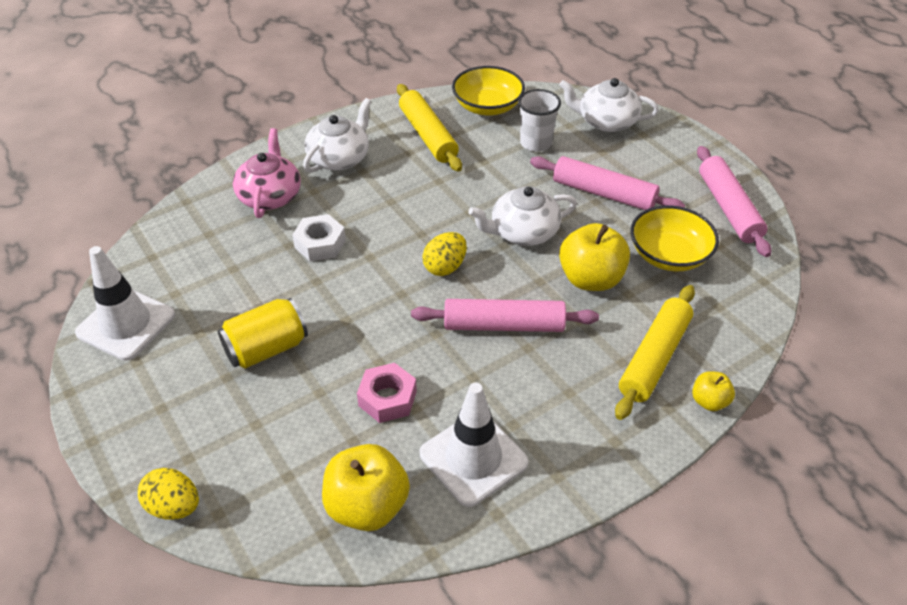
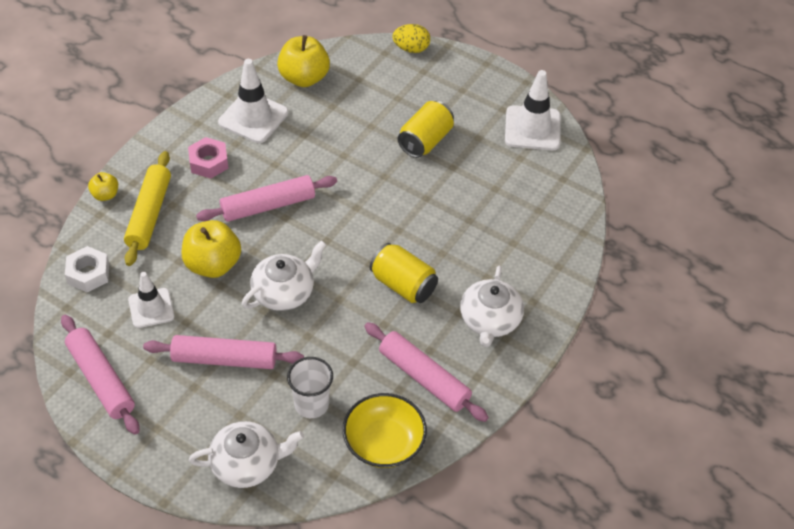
camera: 155 degrees right, 5 degrees up
pink teapot [233,128,301,218] -> none
white nut [292,214,346,261] -> white nut moved to [65,246,109,292]
pink nut [357,363,417,423] -> pink nut moved to [188,137,229,179]
yellow rolling pin [397,84,462,172] -> pink rolling pin [364,322,489,422]
yellow egg [422,232,467,276] -> none
yellow bowl [630,205,719,271] -> white traffic cone [128,272,174,328]
none -> yellow can [370,243,438,303]

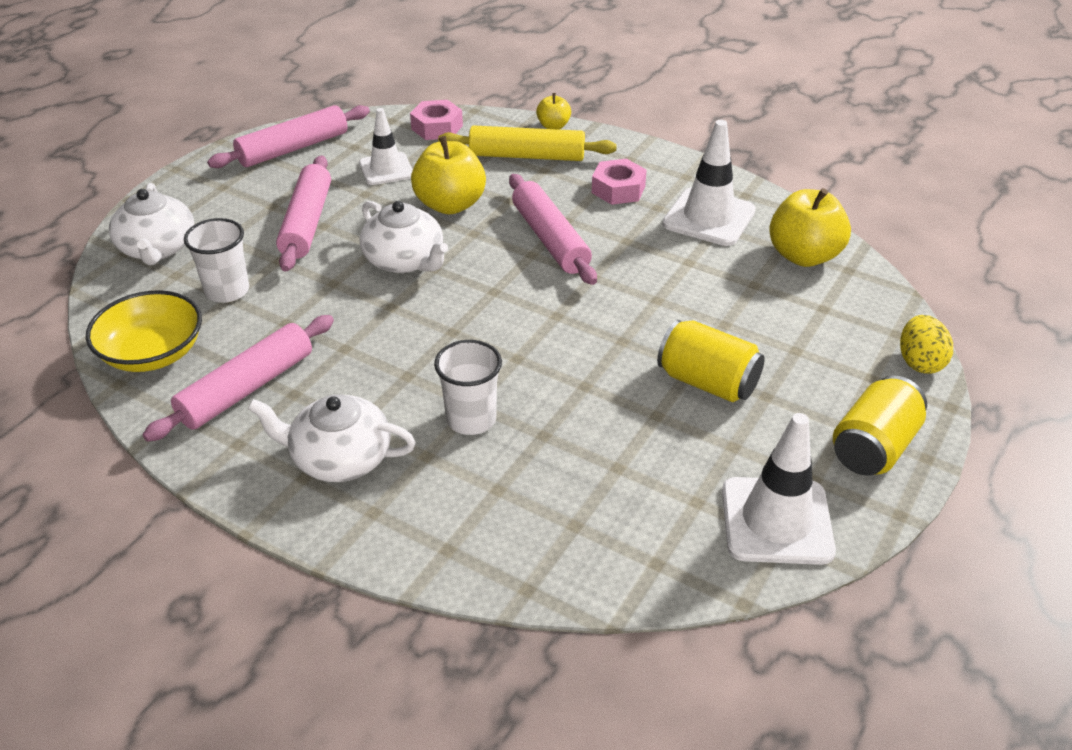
camera: 90 degrees right, 10 degrees down
white nut [65,246,109,292] -> pink nut [410,100,463,140]
yellow can [370,243,438,303] -> yellow can moved to [833,376,927,476]
none -> white cup [434,340,502,435]

